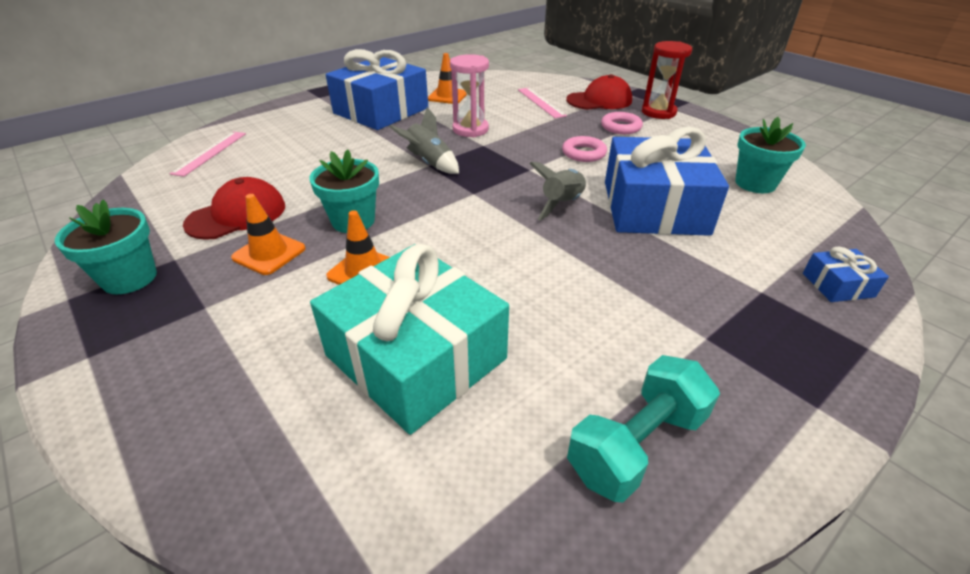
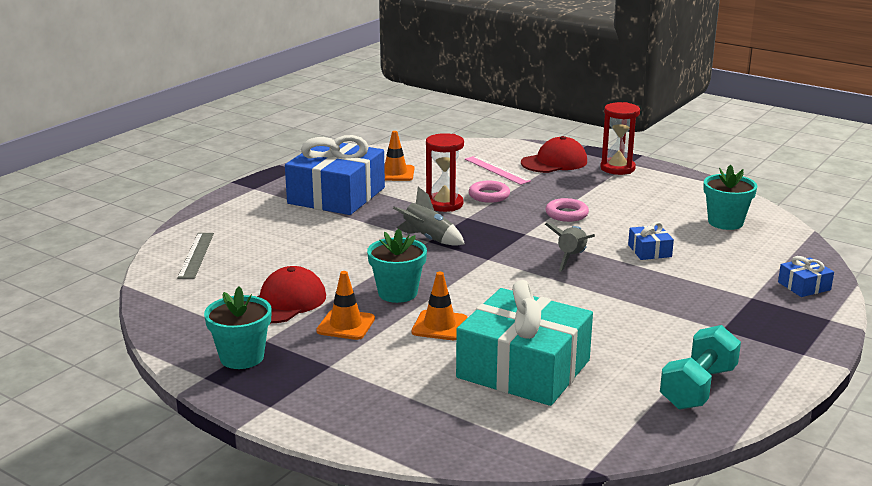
camera: 15 degrees left, 15 degrees down
pink ruler [170,132,246,177] -> grey ruler [177,233,214,279]
pink hourglass [450,54,489,137] -> red hourglass [426,133,464,212]
pink ring [601,112,643,134] -> pink ring moved to [469,181,510,203]
blue gift [605,127,729,236] -> blue gift [628,222,674,260], size x0.42

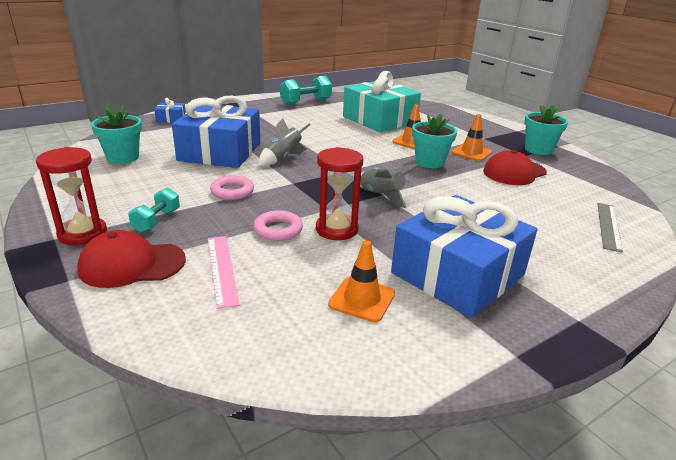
camera: 160 degrees left, 5 degrees up
blue gift [628,222,674,260] -> blue gift [172,95,260,168], size x2.39
none -> turquoise dumbbell [128,187,180,233]

